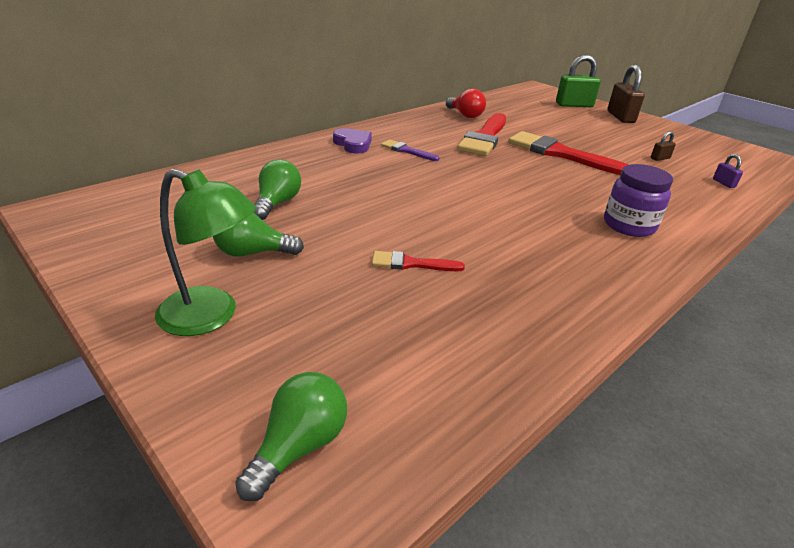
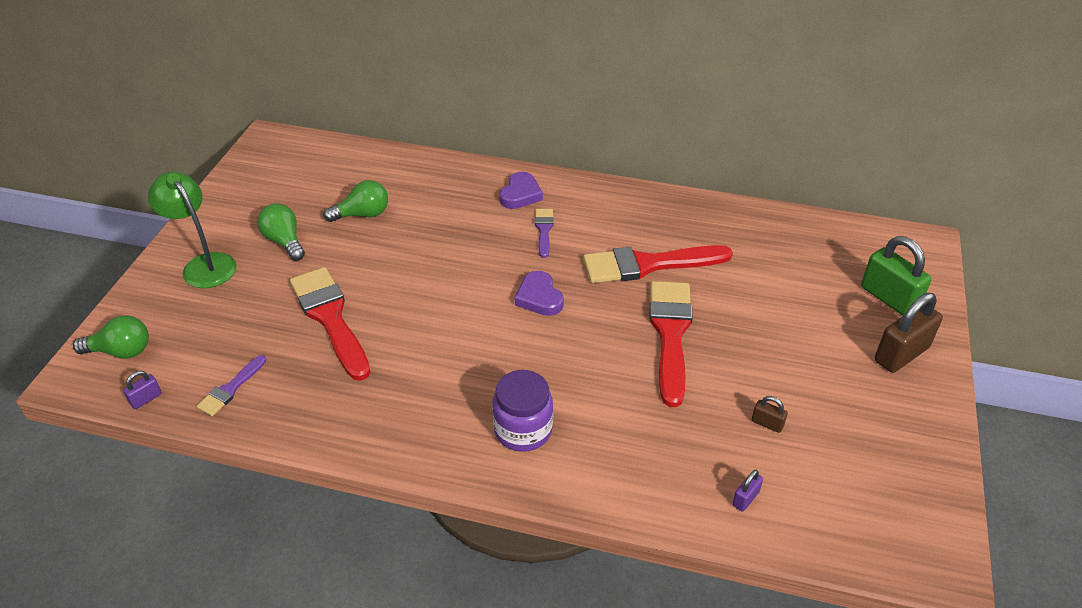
camera: 60 degrees right, 10 degrees up
green lamp [155,169,256,336] -> green lamp turned 150 degrees clockwise [148,171,237,288]
red brush [372,251,465,271] -> red brush [290,267,370,381], size x2.02
red light bulb [446,89,486,118] -> none
none -> purple padlock [123,371,162,409]
none -> purple brush [197,355,266,416]
none -> purple heart [515,271,564,316]

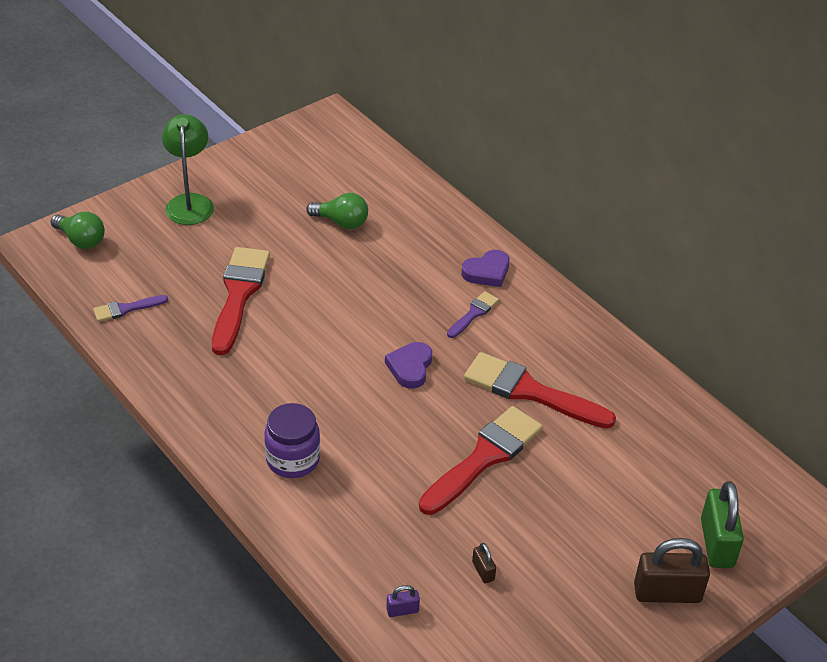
camera: 35 degrees right, 0 degrees up
purple padlock [123,371,162,409] -> none
green light bulb [257,203,305,261] -> none

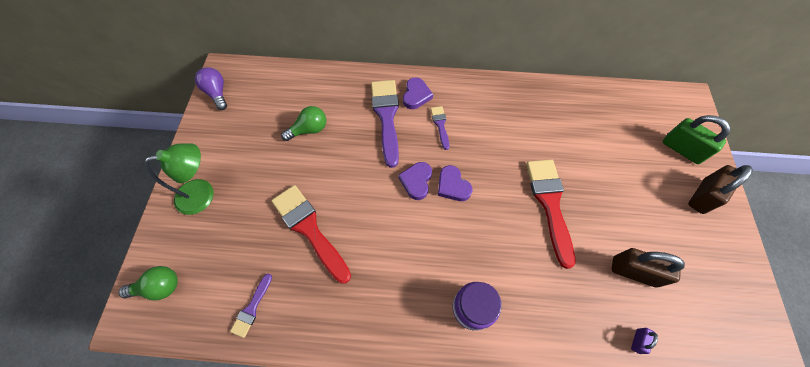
camera: 45 degrees left, 20 degrees up
green lamp [162,114,214,225] -> green lamp turned 120 degrees clockwise [144,143,214,215]
red brush [464,352,616,428] -> none
brown padlock [472,543,496,583] -> brown padlock [612,248,685,288], size x2.14
none -> purple light bulb [195,67,227,110]
none -> purple brush [371,80,399,168]
none -> purple heart [398,162,432,200]

